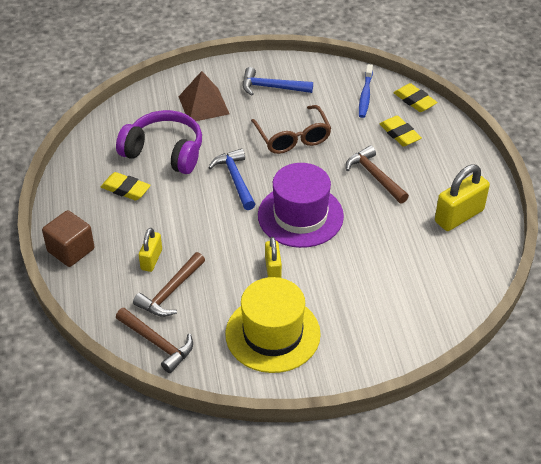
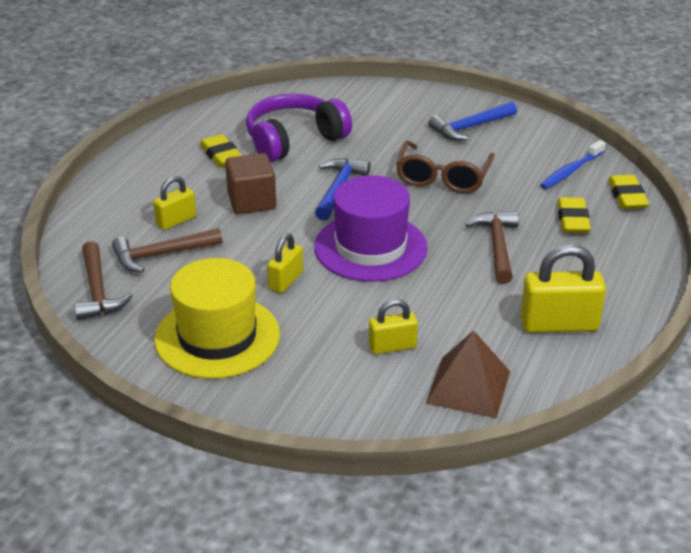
camera: 35 degrees right, 10 degrees down
brown cube [42,210,94,267] -> brown cube moved to [225,153,276,214]
purple headphones [116,110,202,174] -> purple headphones turned 90 degrees counterclockwise [246,94,352,162]
brown pyramid [179,71,229,121] -> brown pyramid moved to [426,330,510,418]
blue hammer [243,67,313,95] -> blue hammer turned 75 degrees counterclockwise [428,101,517,141]
none -> yellow padlock [369,299,418,354]

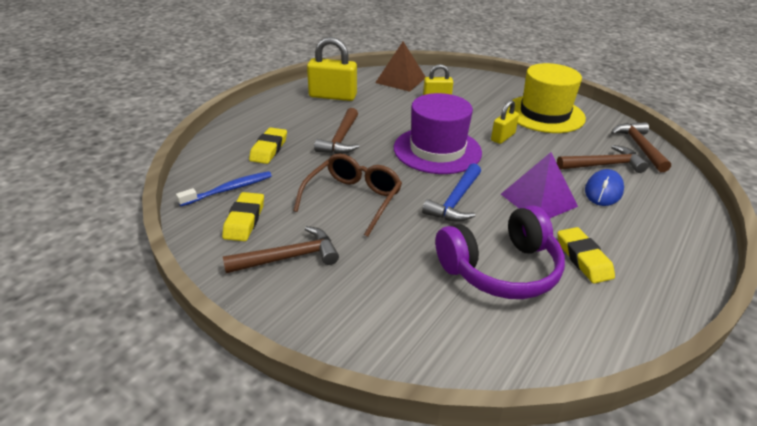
camera: 170 degrees left, 0 degrees up
yellow padlock [153,176,196,230] -> blue mouse [585,169,624,206]
brown cube [225,153,276,214] -> purple pyramid [501,152,578,218]
blue hammer [428,101,517,141] -> brown hammer [223,226,339,273]
yellow eraser [608,175,649,209] -> yellow eraser moved to [222,192,264,241]

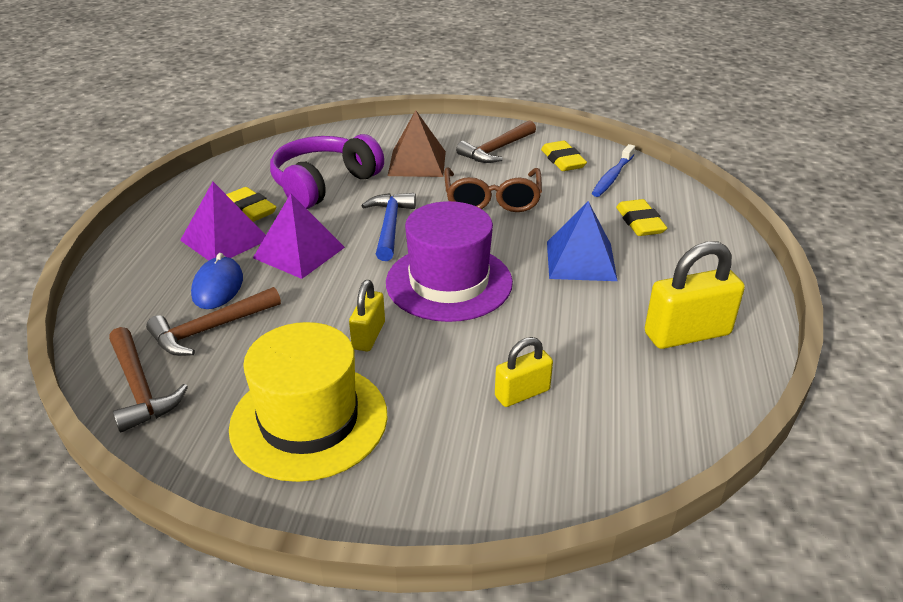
camera: 155 degrees right, 0 degrees up
brown hammer [314,108,359,154] -> blue pyramid [547,201,617,281]
brown pyramid [375,42,425,92] -> brown pyramid moved to [388,110,446,177]
none -> purple pyramid [180,182,266,261]

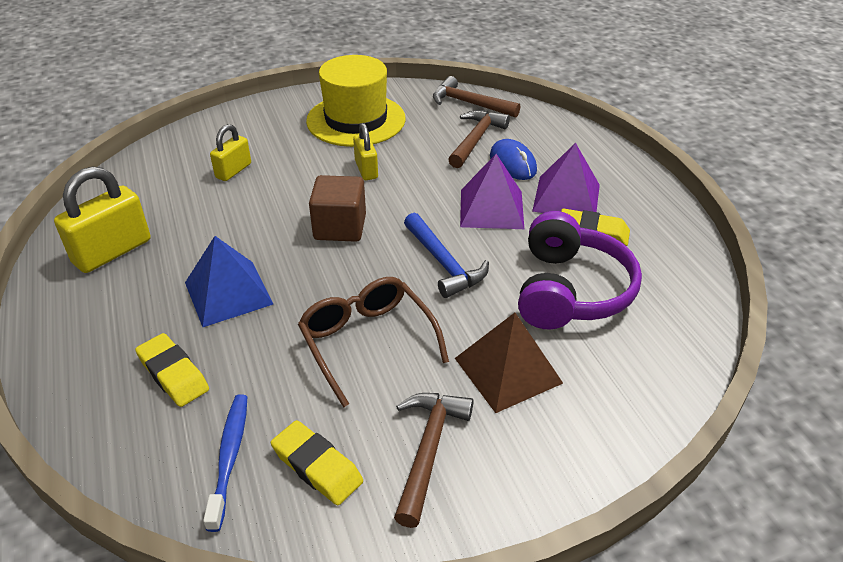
camera: 150 degrees right, 5 degrees up
purple hat [386,201,513,322] -> brown cube [309,175,366,242]

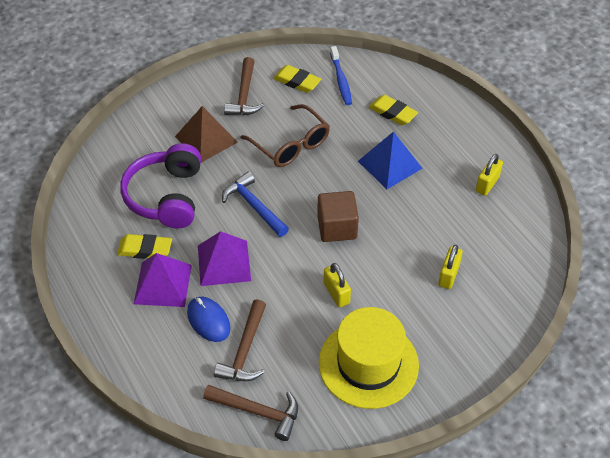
camera: 170 degrees right, 10 degrees up
yellow padlock [54,166,151,273] -> yellow padlock [476,154,503,196], size x0.60

